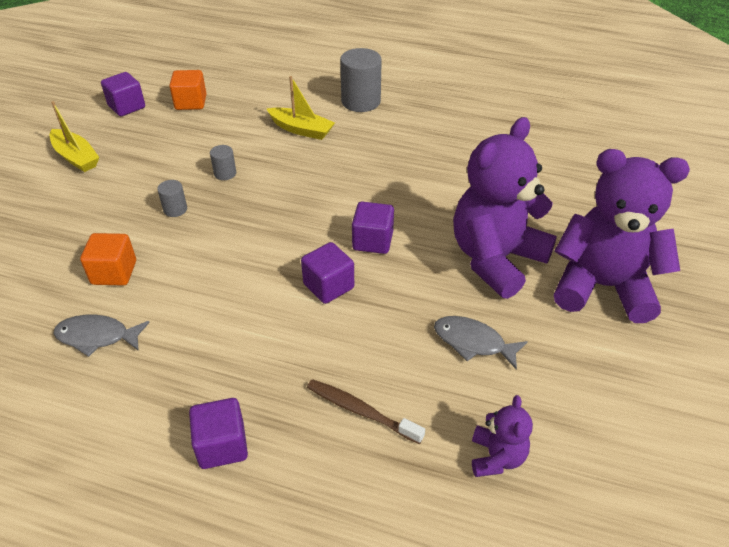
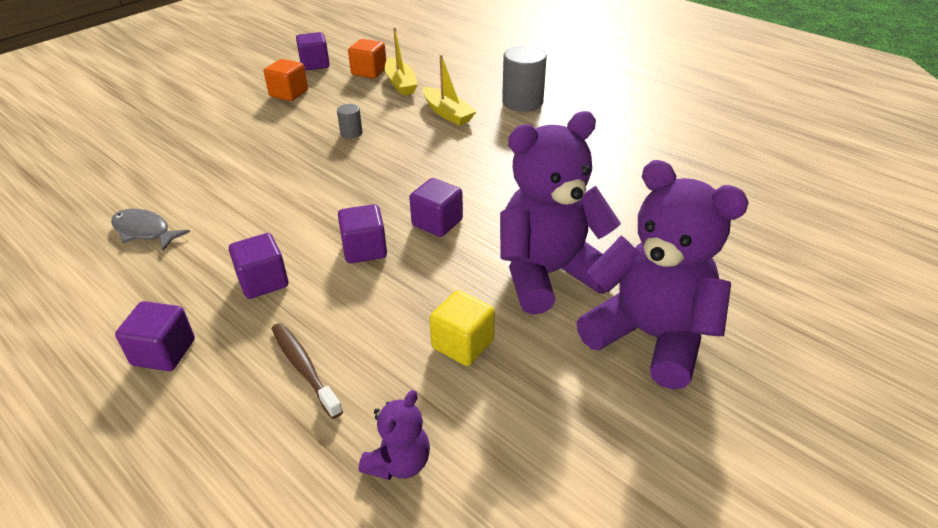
camera: 25 degrees right, 5 degrees down
yellow boat [50,101,99,172] -> yellow boat moved to [385,27,418,96]
orange cube [80,233,136,286] -> orange cube moved to [264,59,308,101]
grey cylinder [157,180,187,217] -> none
grey fish [434,316,528,370] -> yellow cube [430,290,495,366]
none -> purple cube [229,233,288,299]

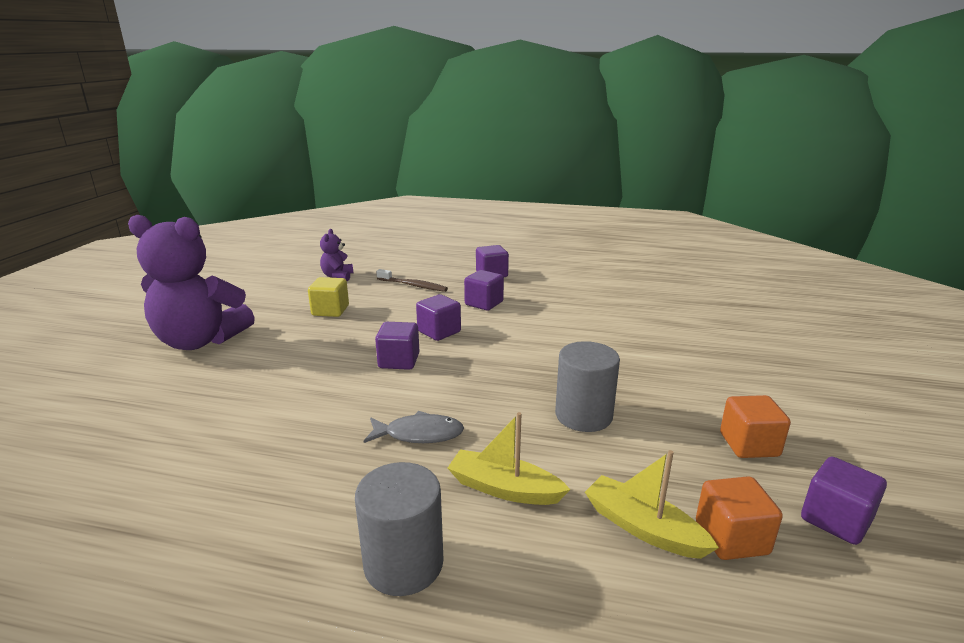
camera: 150 degrees right, 15 degrees down
grey fish [111,209,190,251] -> grey fish moved to [364,411,464,443]
grey cylinder [337,104,362,139] -> grey cylinder [555,341,620,432], size x1.99
purple teddy bear [500,111,621,315] -> none

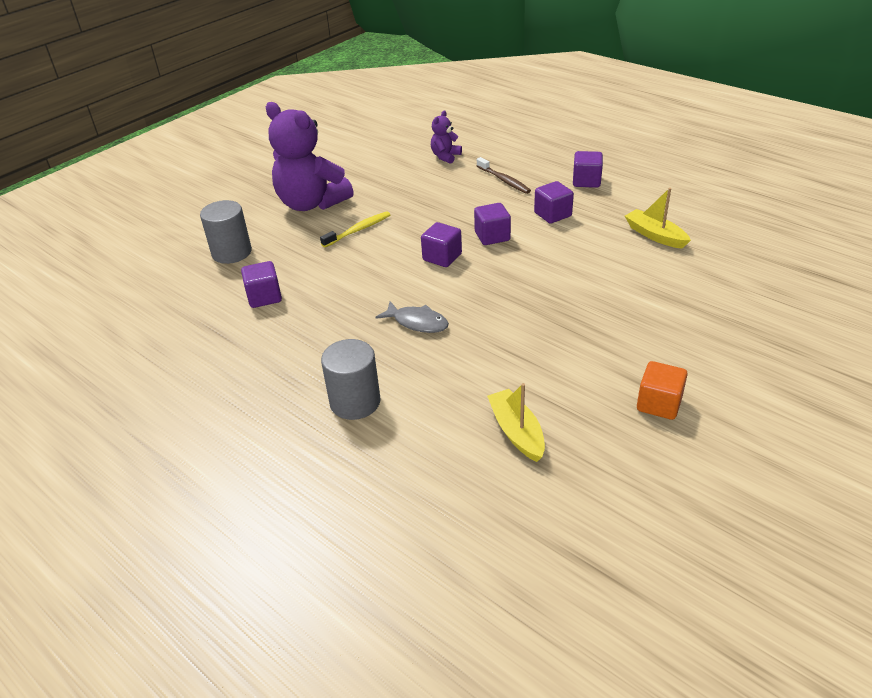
camera: 30 degrees right, 15 degrees up
yellow cube [308,277,349,317] -> none
yellow boat [448,412,571,505] -> yellow boat moved to [625,188,691,249]
grey cylinder [555,341,620,432] -> grey cylinder moved to [200,200,252,264]
orange cube [696,476,783,560] -> none
purple cube [801,457,887,545] -> purple cube moved to [241,261,282,308]
none -> yellow toothbrush [320,211,390,248]

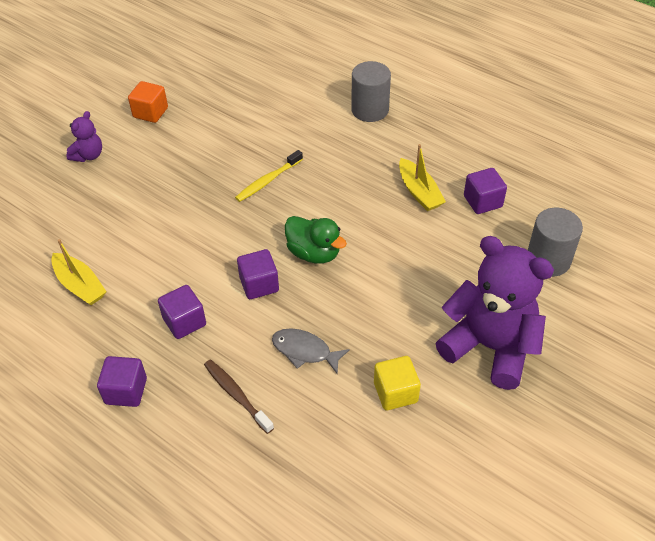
camera: 175 degrees right, 10 degrees up
yellow toothbrush [320,211,390,248] -> yellow toothbrush moved to [235,150,303,202]
grey fish [375,301,449,333] -> grey fish moved to [272,328,350,374]
purple cube [421,222,462,267] -> green duck [285,216,347,264]
purple teddy bear [431,110,462,164] -> purple teddy bear moved to [66,111,102,162]
yellow boat [487,383,545,462] -> yellow boat moved to [399,144,446,211]
none -> yellow cube [374,356,421,410]

